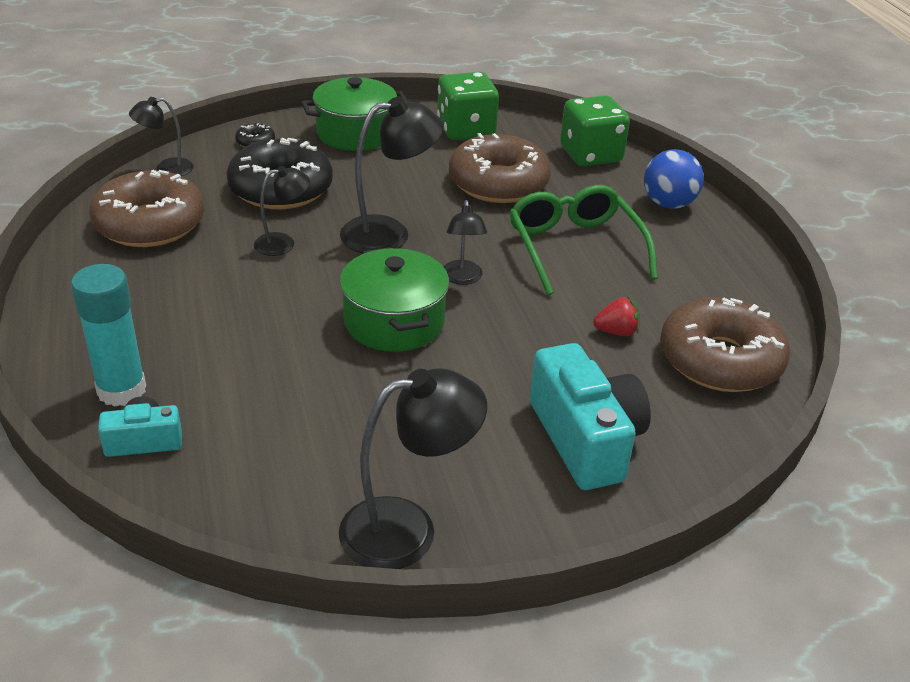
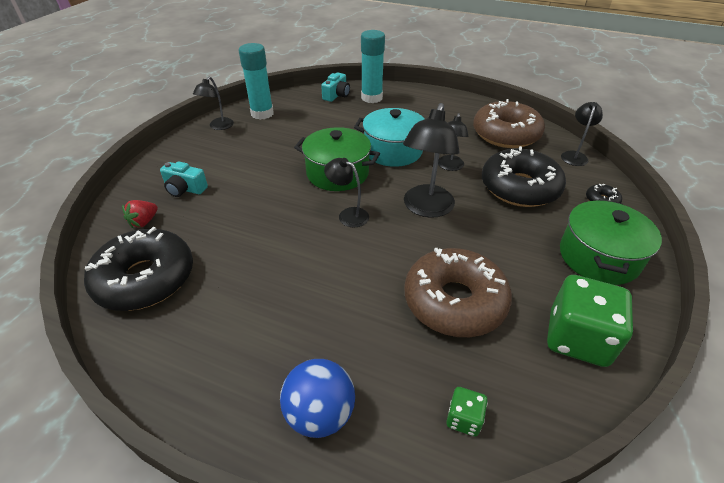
camera: 130 degrees right, 5 degrees up
black lamp [339,368,487,569] -> black lamp [193,77,234,130], size x0.58
green glasses [510,185,658,295] -> none
turquoise camera [530,343,651,490] -> turquoise camera [160,161,208,197], size x0.53
green dice [560,95,630,166] -> green dice [446,387,488,436], size x0.47
red strawberry [593,297,640,336] -> red strawberry moved to [122,200,158,228]
brown donut [660,297,790,392] -> black donut [84,227,193,311]
none -> turquoise glue stick [239,43,274,120]
none -> turquoise pot [354,108,425,167]

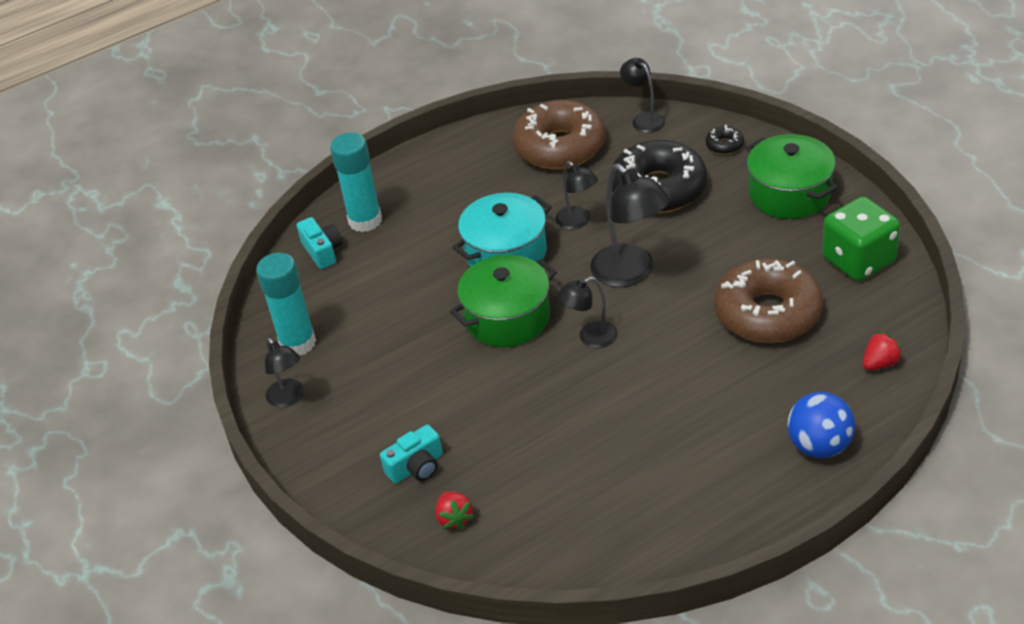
camera: 50 degrees left, 0 degrees up
black donut [84,227,193,311] -> none
green dice [446,387,488,436] -> red strawberry [863,331,903,370]

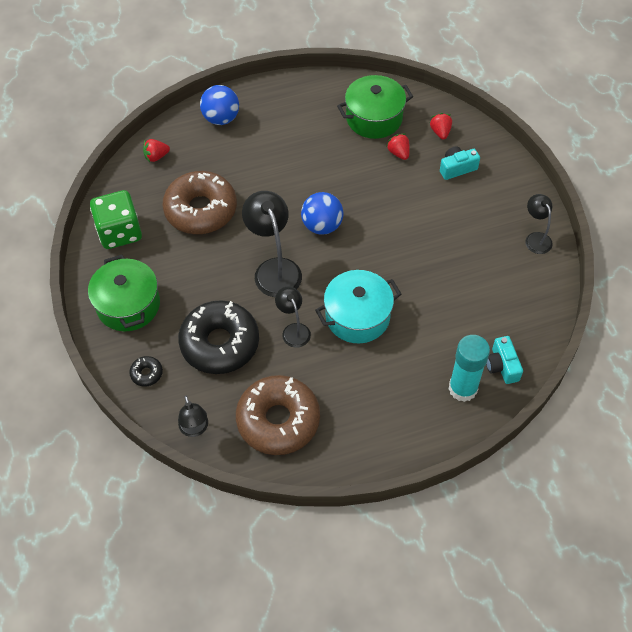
camera: 170 degrees left, 15 degrees up
turquoise glue stick [256,253,316,356] -> none
green pot [450,255,557,347] -> green pot moved to [337,75,413,139]
black lamp [557,277,618,348] -> blue ball [301,192,343,235]
none -> red strawberry [386,134,410,160]

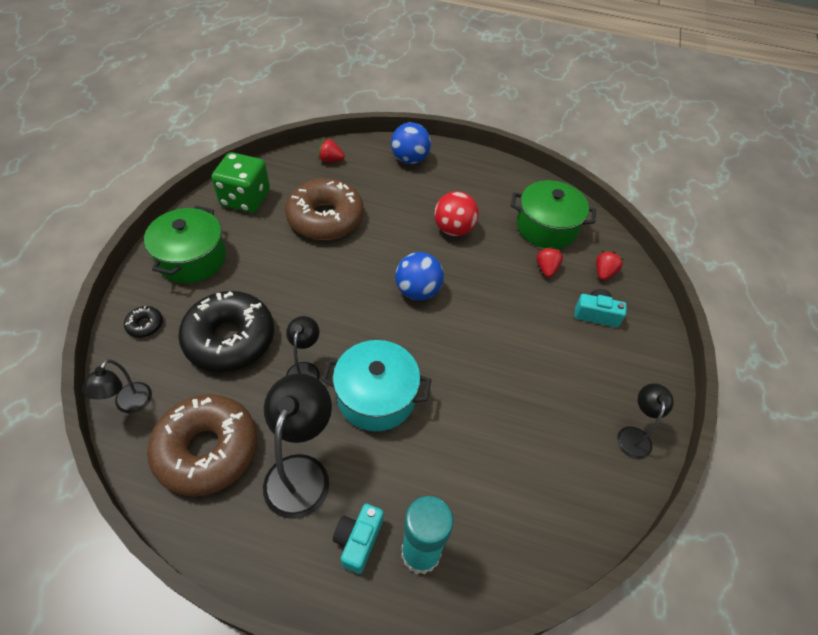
camera: 30 degrees right, 5 degrees down
black lamp [242,191,302,297] -> black lamp moved to [263,373,332,519]
turquoise camera [486,336,523,384] -> turquoise camera moved to [333,504,384,574]
none -> red ball [434,191,479,236]

